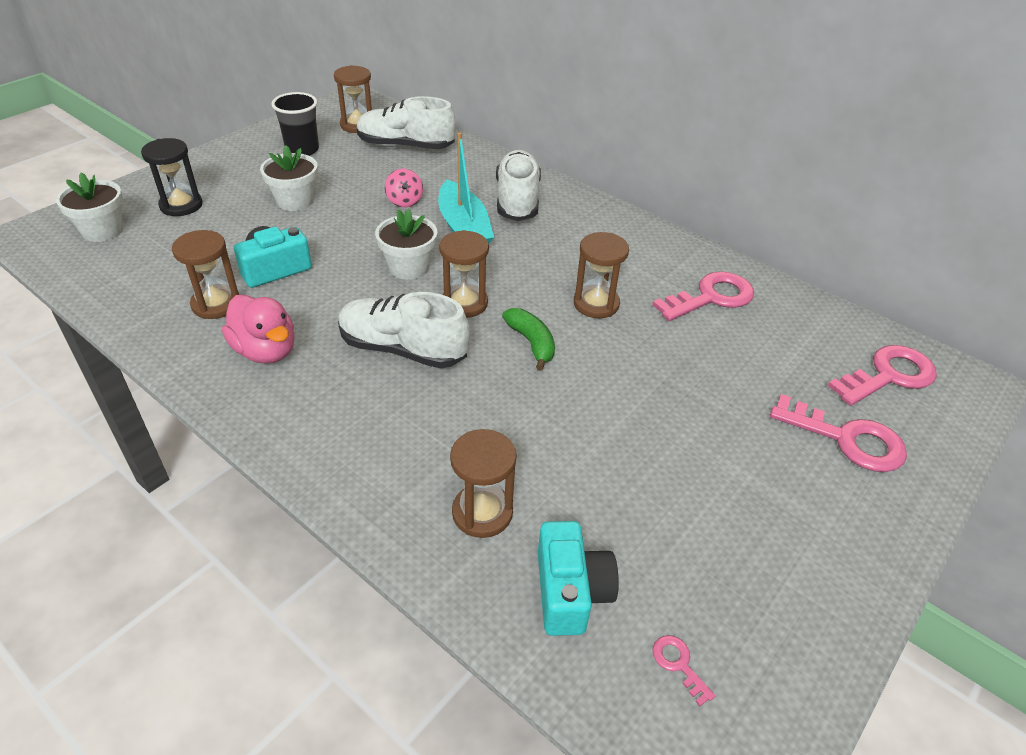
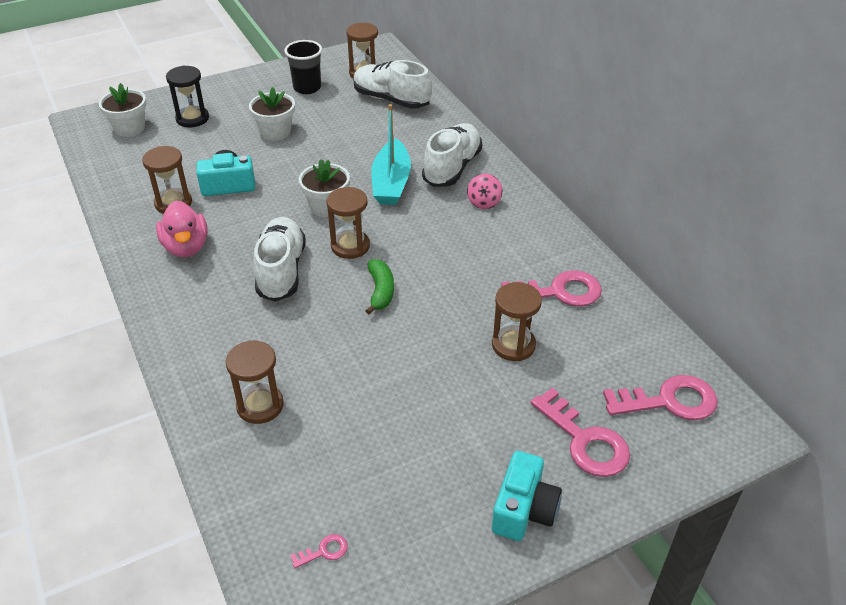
camera: 25 degrees right, 0 degrees up
white shoe [338,292,470,368] -> white shoe turned 45 degrees clockwise [253,217,306,302]
pink spinning top [385,168,423,207] -> pink spinning top moved to [467,174,502,209]
turquoise camera [538,521,619,636] -> turquoise camera moved to [492,451,562,541]
brown hourglass [574,232,629,318] -> brown hourglass moved to [492,282,542,361]
pink key [653,635,715,706] -> pink key turned 75 degrees clockwise [290,534,348,568]

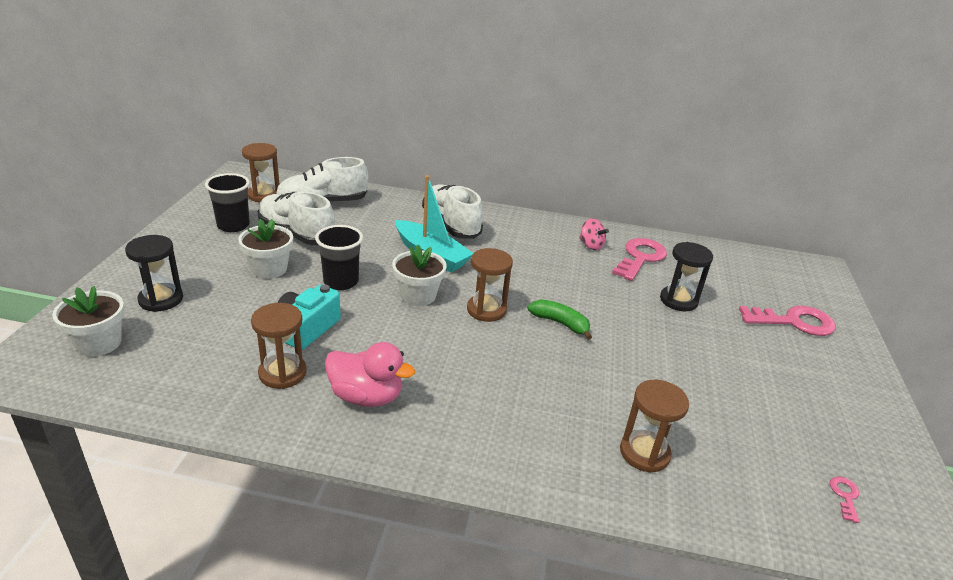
camera: 55 degrees left, 10 degrees down
white shoe [253,217,306,302] -> white shoe moved to [258,191,335,245]
pink spinning top [467,174,502,209] -> pink spinning top moved to [580,218,609,250]
brown hourglass [492,282,542,361] -> black hourglass [660,242,713,311]
turquoise camera [492,451,562,541] -> none
pink key [603,375,718,420] -> none
none -> black cup [315,225,363,290]

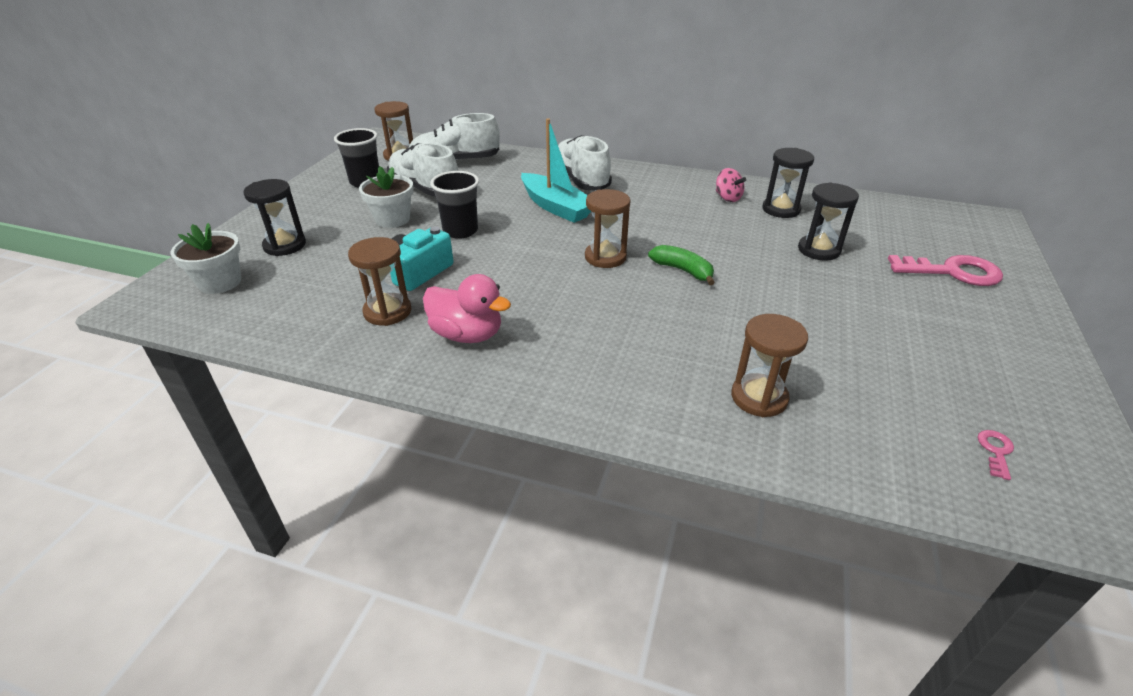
camera: 10 degrees right, 5 degrees up
white flower pot [392,245,447,306] -> none
pink key [612,238,667,281] -> black hourglass [762,148,814,218]

